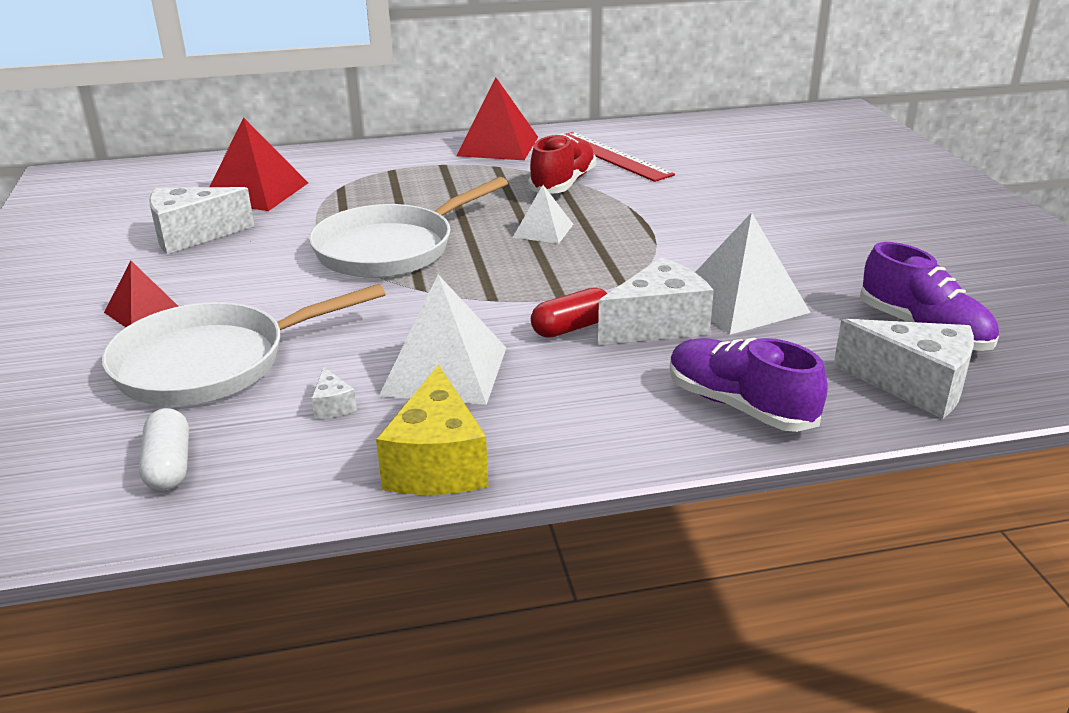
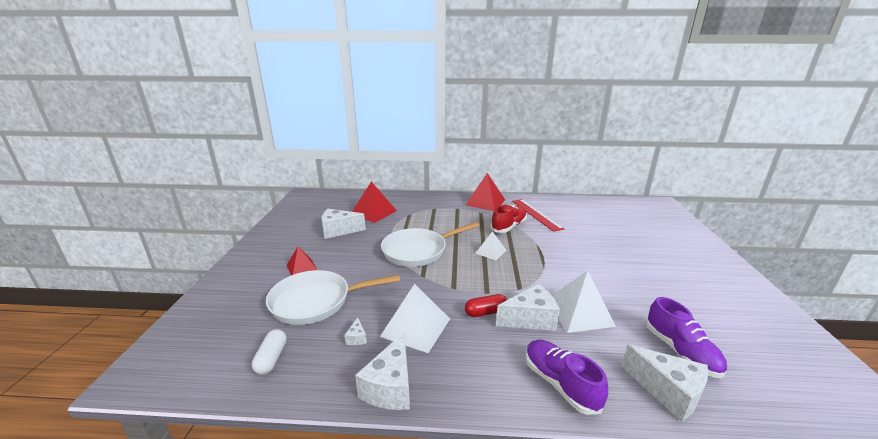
camera: 15 degrees right, 5 degrees down
yellow cheese [376,365,488,495] -> white cheese [355,332,410,410]

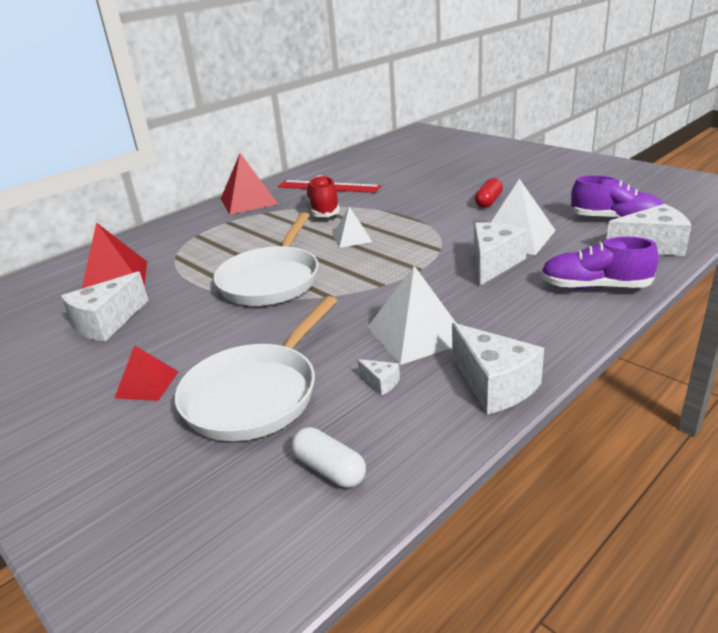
camera: 45 degrees left, 5 degrees up
red capsule [465,294,507,317] -> red capsule moved to [475,178,503,208]

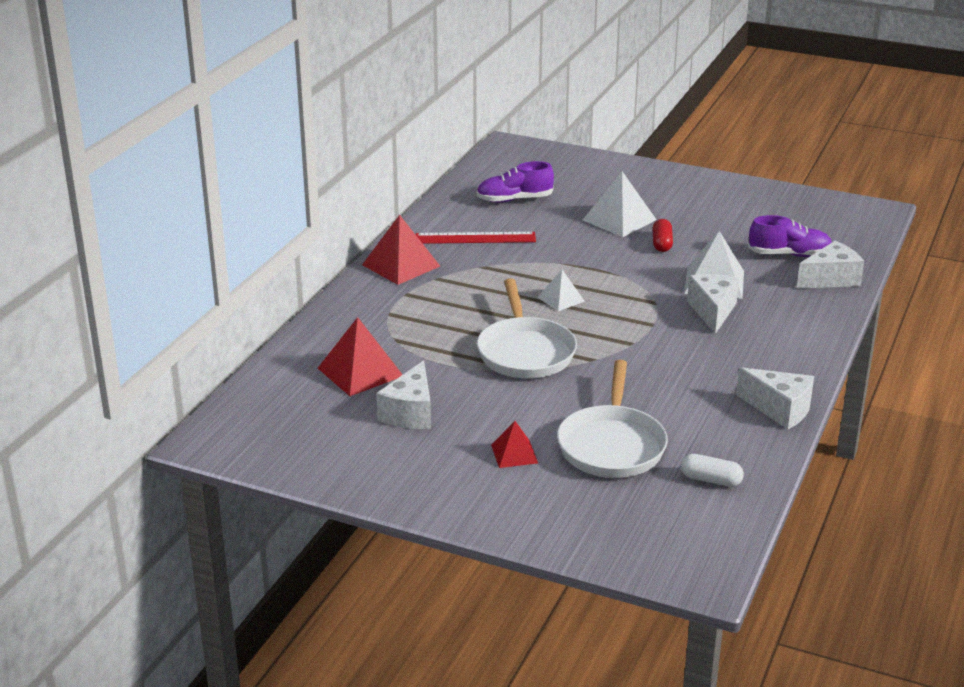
camera: 25 degrees left, 0 degrees up
red shoe [305,175,340,217] -> none
white cheese [358,359,400,396] -> none
white pyramid [367,266,456,365] -> white pyramid moved to [583,171,657,237]
purple shoe [541,237,658,289] -> purple shoe moved to [476,161,554,203]

